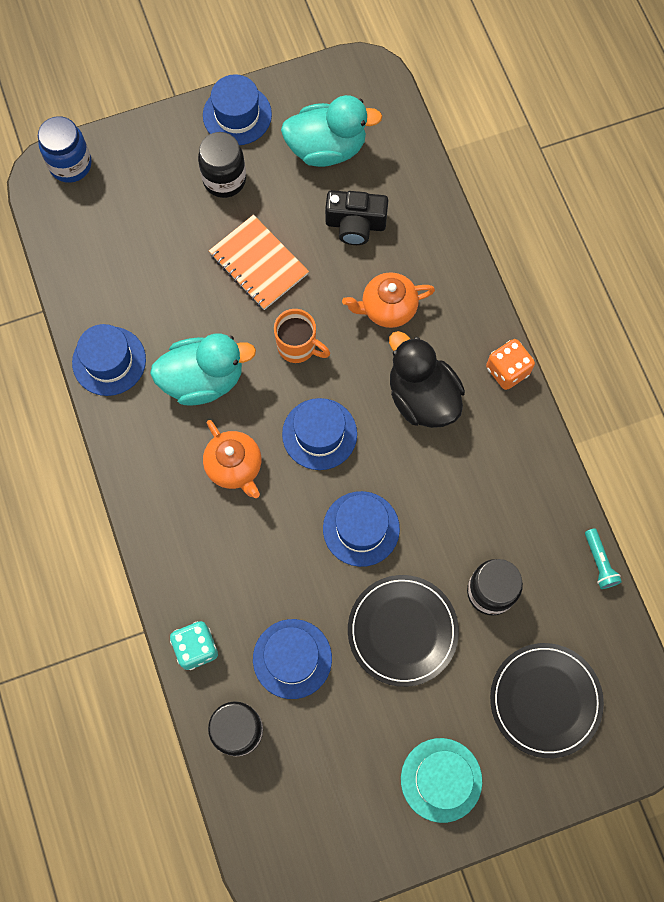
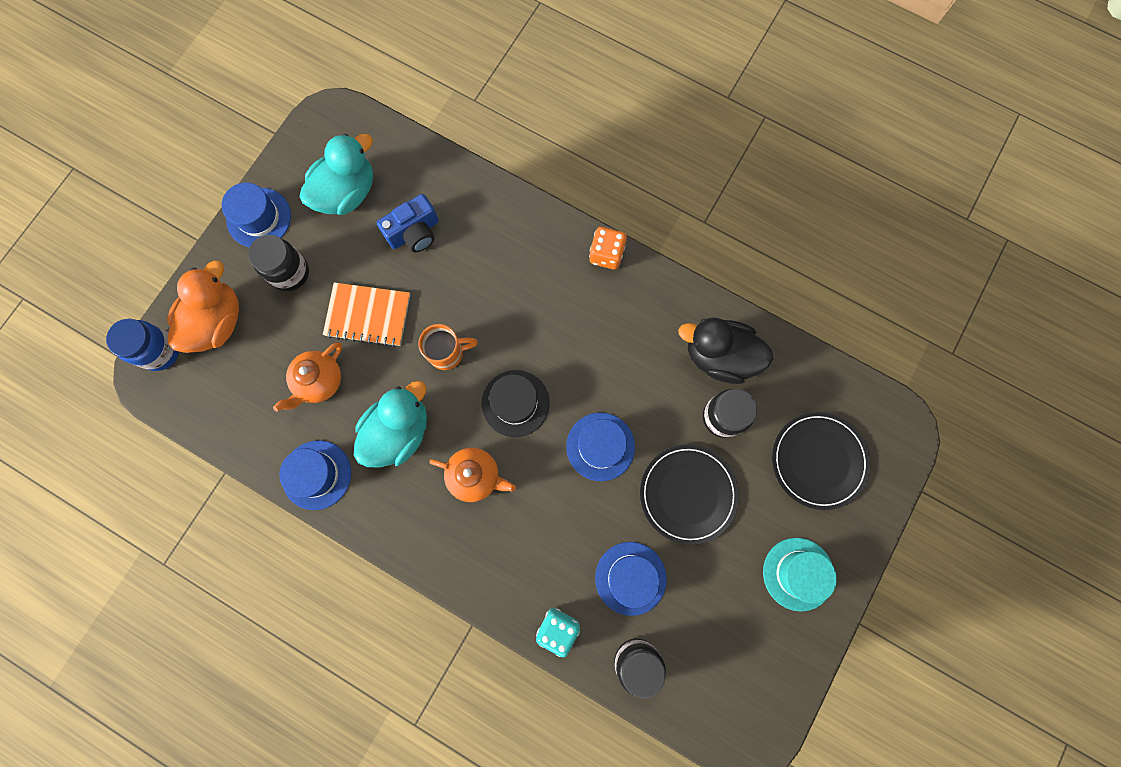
camera: 40 degrees left, 5 degrees up
blue hat [282,398,357,470] -> black hat [482,370,549,437]
black camera [325,190,388,245] -> blue camera [377,194,439,252]
orange teapot [342,272,435,328] -> orange teapot moved to [273,343,342,412]
black duck [389,331,465,428] -> black duck moved to [678,317,773,384]
turquoise flashlight [585,528,622,589] -> none
none -> orange duck [167,260,239,353]

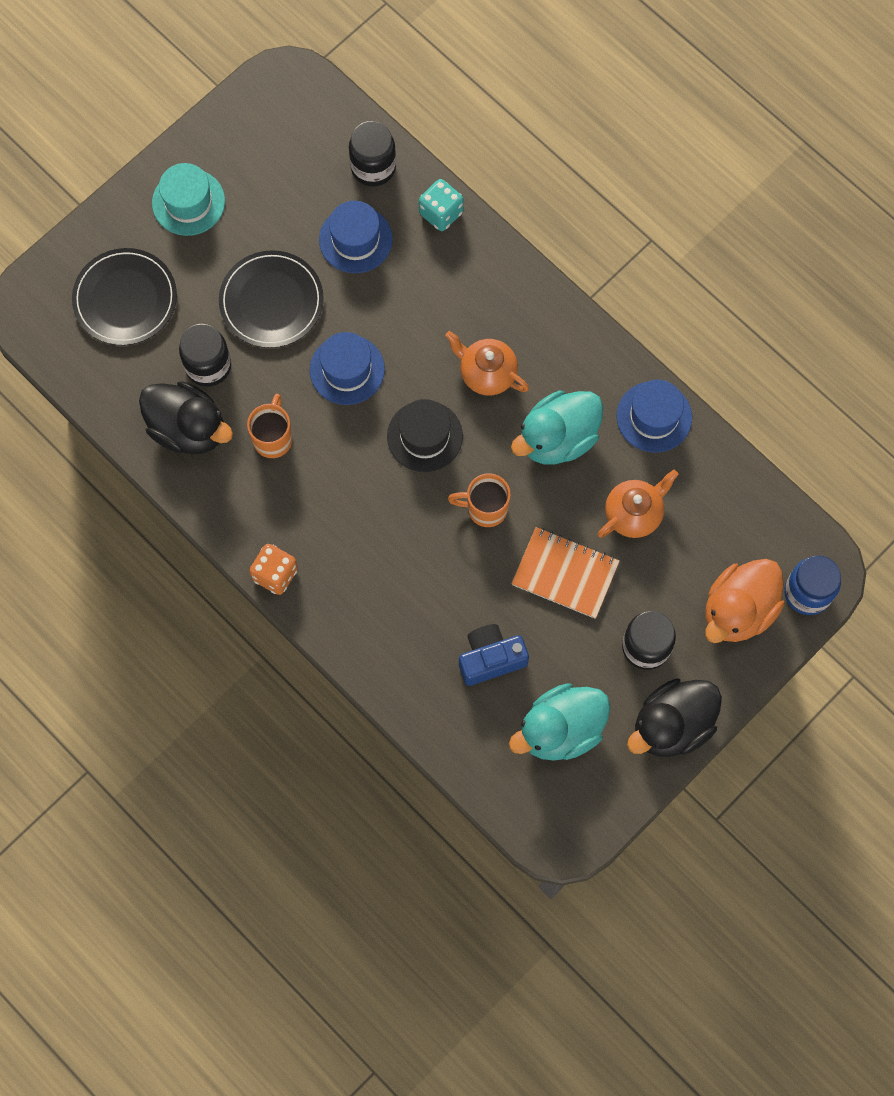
camera: 165 degrees left, 5 degrees down
blue hat [222,183,291,247] -> black duck [627,678,722,757]
none -> orange mug [247,394,292,458]

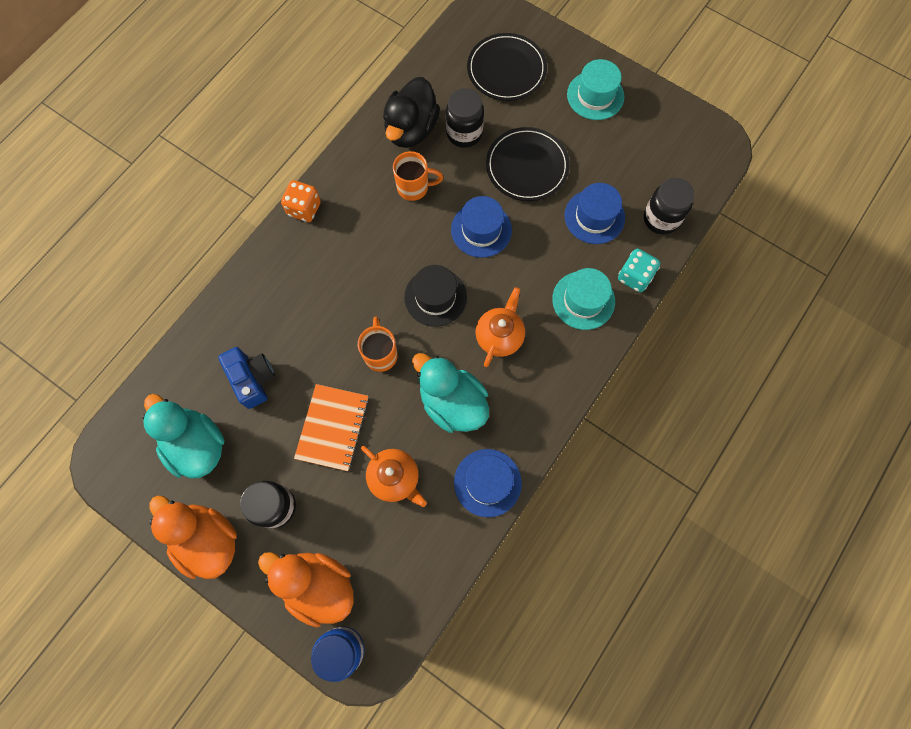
camera: 80 degrees right, 0 degrees up
black duck [627,678,722,757] -> orange duck [149,496,237,579]
none -> turquoise hat [552,268,615,330]

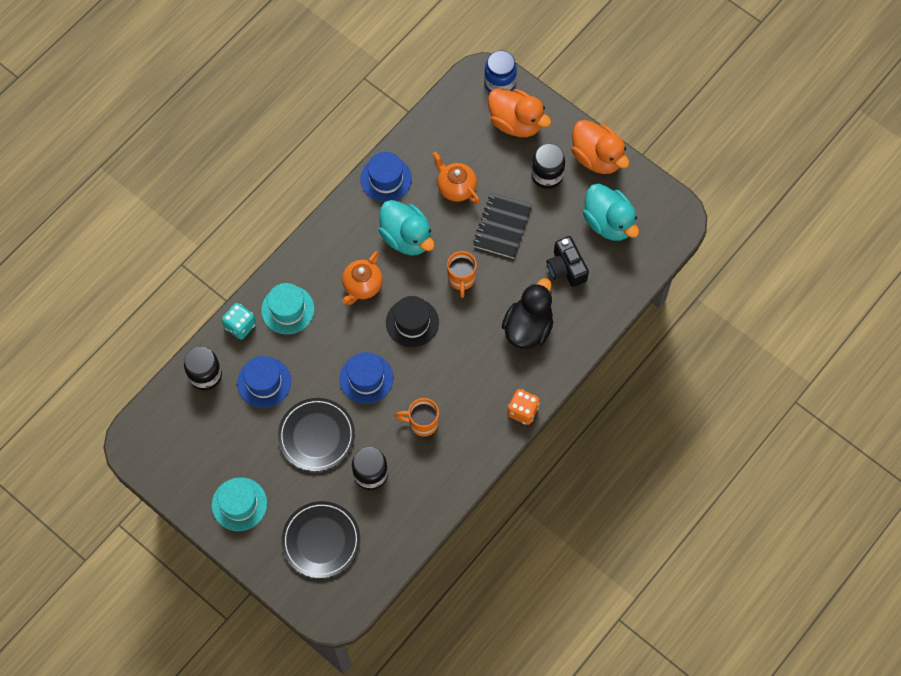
camera: 175 degrees left, 5 degrees down
blue camera [218,347,275,409] -> black camera [547,236,589,287]
orange notebook [294,384,369,471] -> black notebook [473,193,532,259]
black duck [383,77,440,148] -> black duck moved to [502,278,553,349]

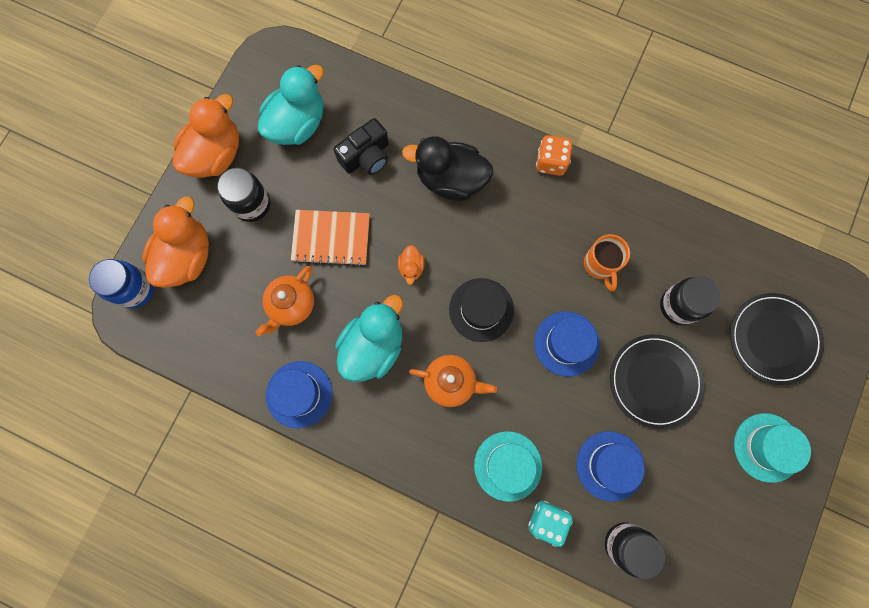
camera: 105 degrees left, 10 degrees up
orange mug [447,251,477,298] -> orange duck [398,245,424,285]
black notebook [473,193,532,259] -> orange notebook [291,210,370,266]

